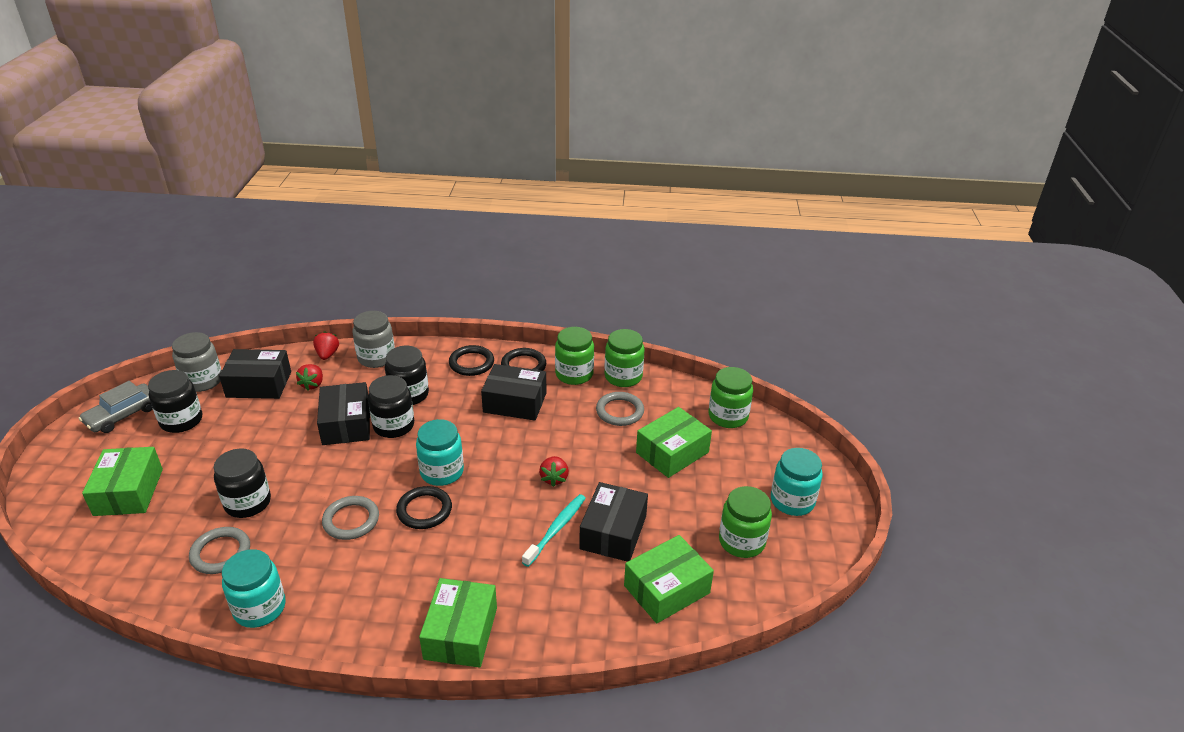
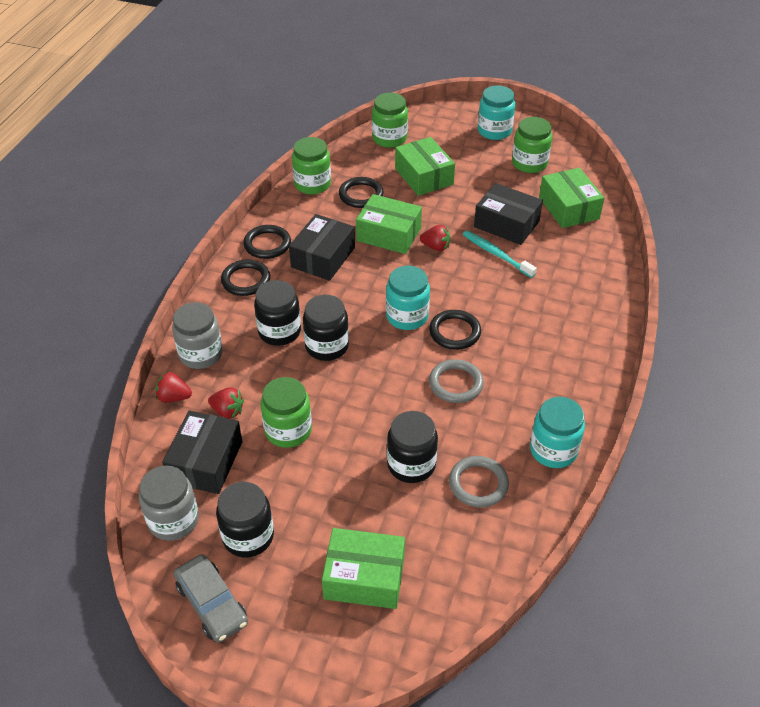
camera: 75 degrees left, 10 degrees up
black box [317,382,370,445] -> none
green box [419,578,497,668] -> green box moved to [356,194,422,254]
green jar [555,327,594,385] -> green jar moved to [261,377,312,448]
grey ring [596,392,644,426] -> black ring [339,177,384,208]

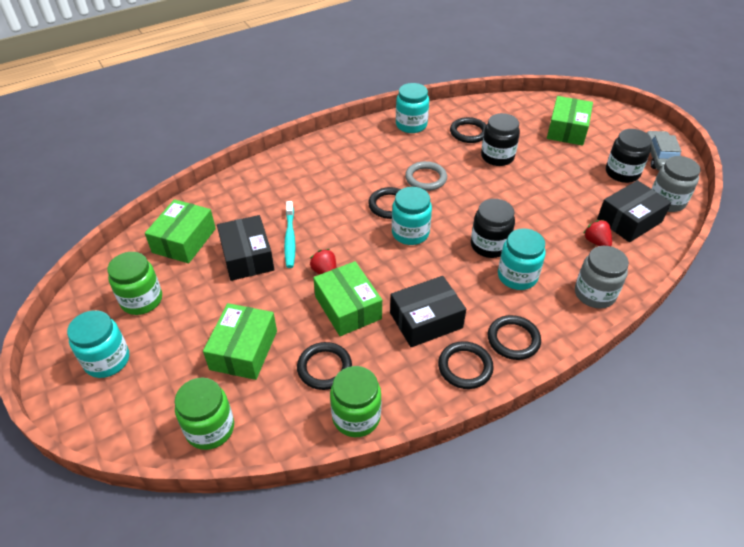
camera: 140 degrees left, 0 degrees up
red strawberry [155,372,192,402] -> none
black jar [254,280,301,346] -> turquoise jar [498,228,546,290]
green jar [261,377,312,448] -> none
green box [322,528,405,609] -> green box turned 60 degrees clockwise [547,96,593,146]
grey ring [449,456,509,507] -> black ring [450,117,486,143]

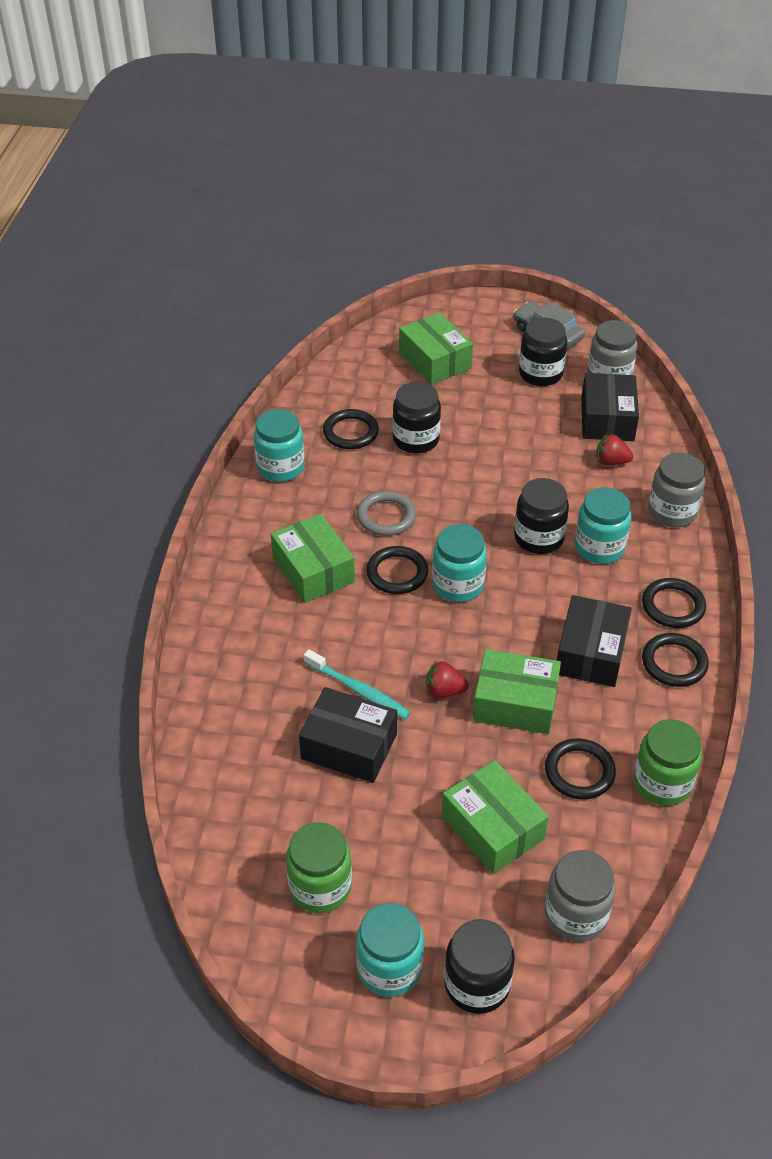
camera: 50 degrees left, 0 degrees up
green box [145,199,216,263] -> green box moved to [271,514,355,603]
green jar [175,378,234,450] -> grey jar [545,850,616,942]
none -> black jar [444,919,515,1014]

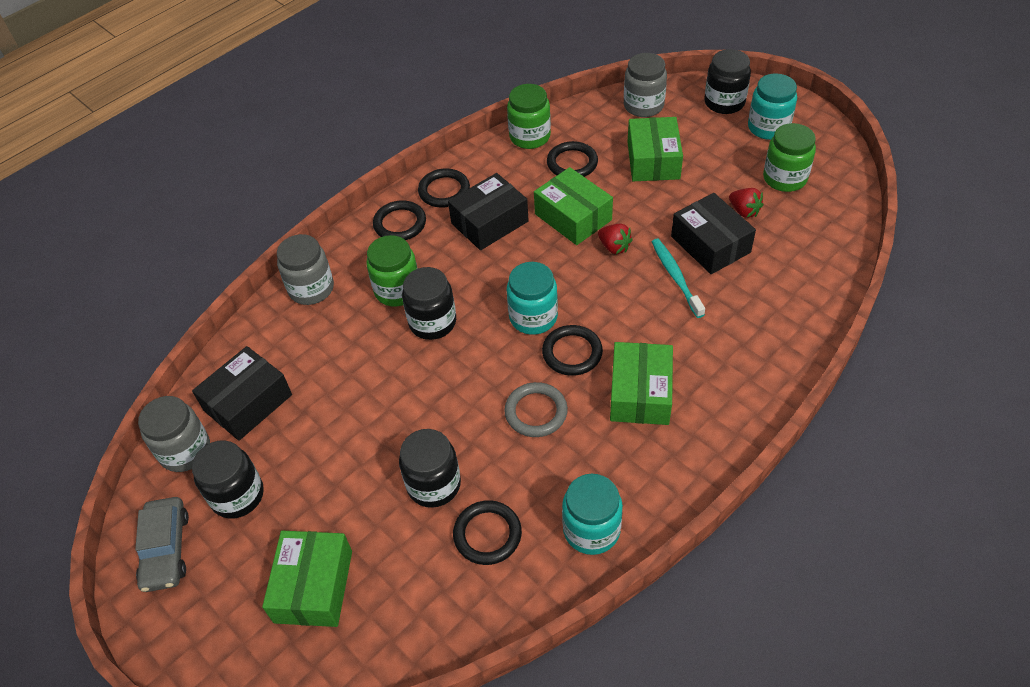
camera: 140 degrees left, 5 degrees up
turquoise jar [575,487,631,564] -> green jar [366,235,418,306]
red strawberry [596,434,633,465] -> red strawberry moved to [729,188,763,218]

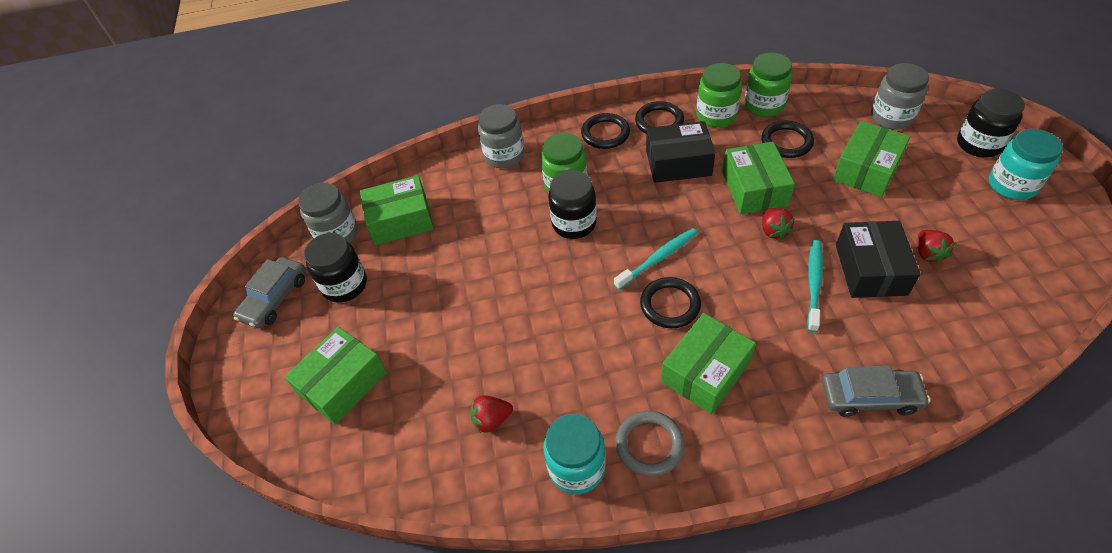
camera: 35 degrees right, 0 degrees up
black box [192,346,292,441] -> green box [360,175,434,245]
black jar [399,429,461,508] -> none
black ring [453,500,522,565] -> red strawberry [470,395,513,434]
grey ring [504,382,568,437] -> grey ring moved to [615,411,685,476]
turquoise jar [507,262,558,335] -> turquoise toothbrush [614,228,698,290]
green jar [763,123,816,192] -> green jar moved to [696,63,742,127]
none -> grey car [822,365,930,417]

